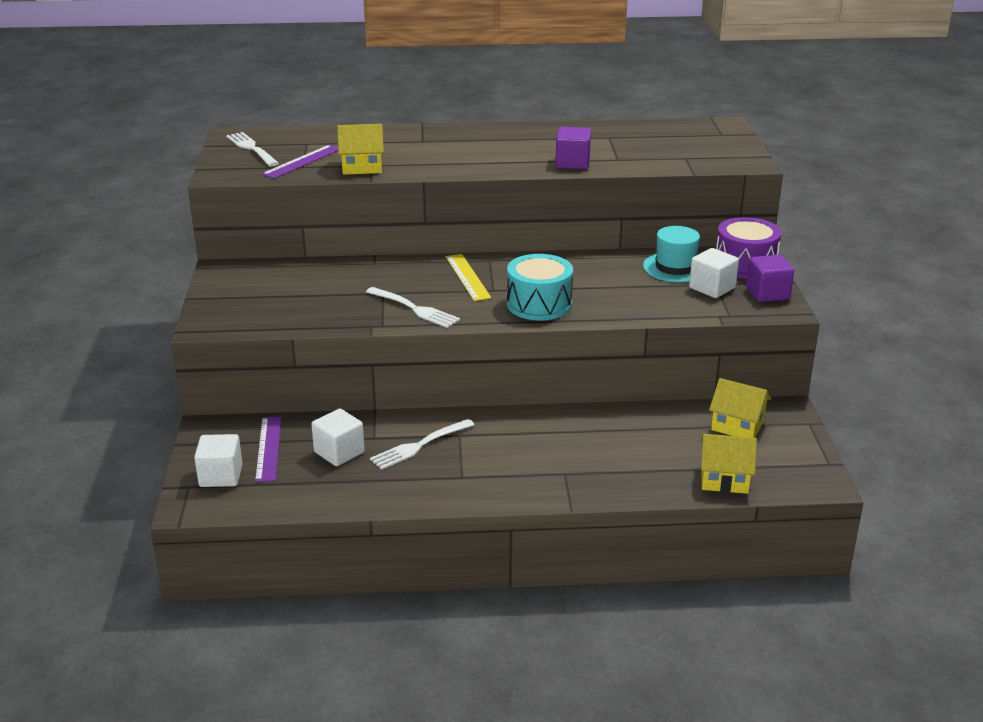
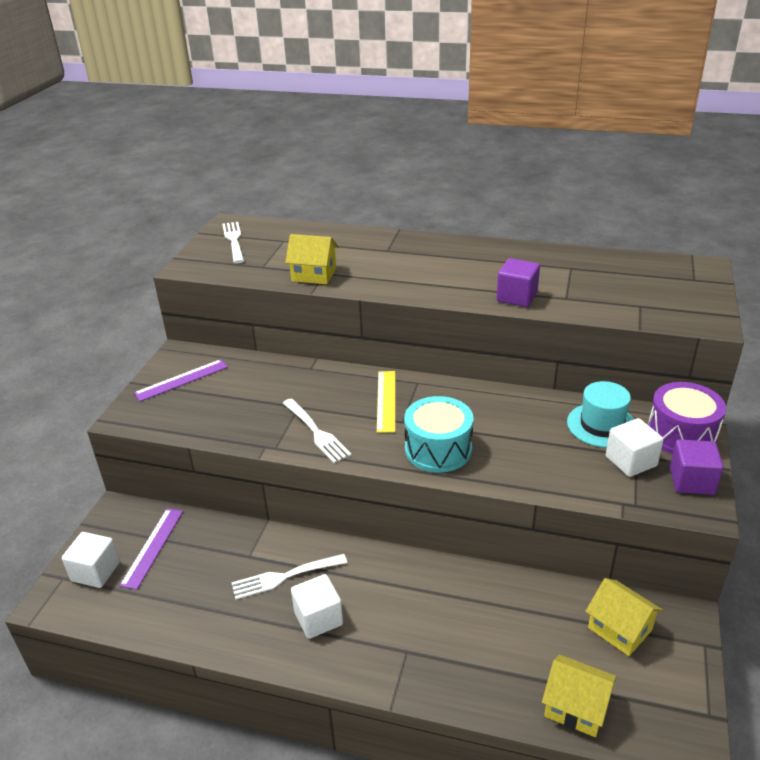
camera: 20 degrees right, 5 degrees up
purple ruler [262,145,338,179] -> purple ruler moved to [134,359,228,402]
white cube [311,409,365,466] -> white cube moved to [291,574,343,639]

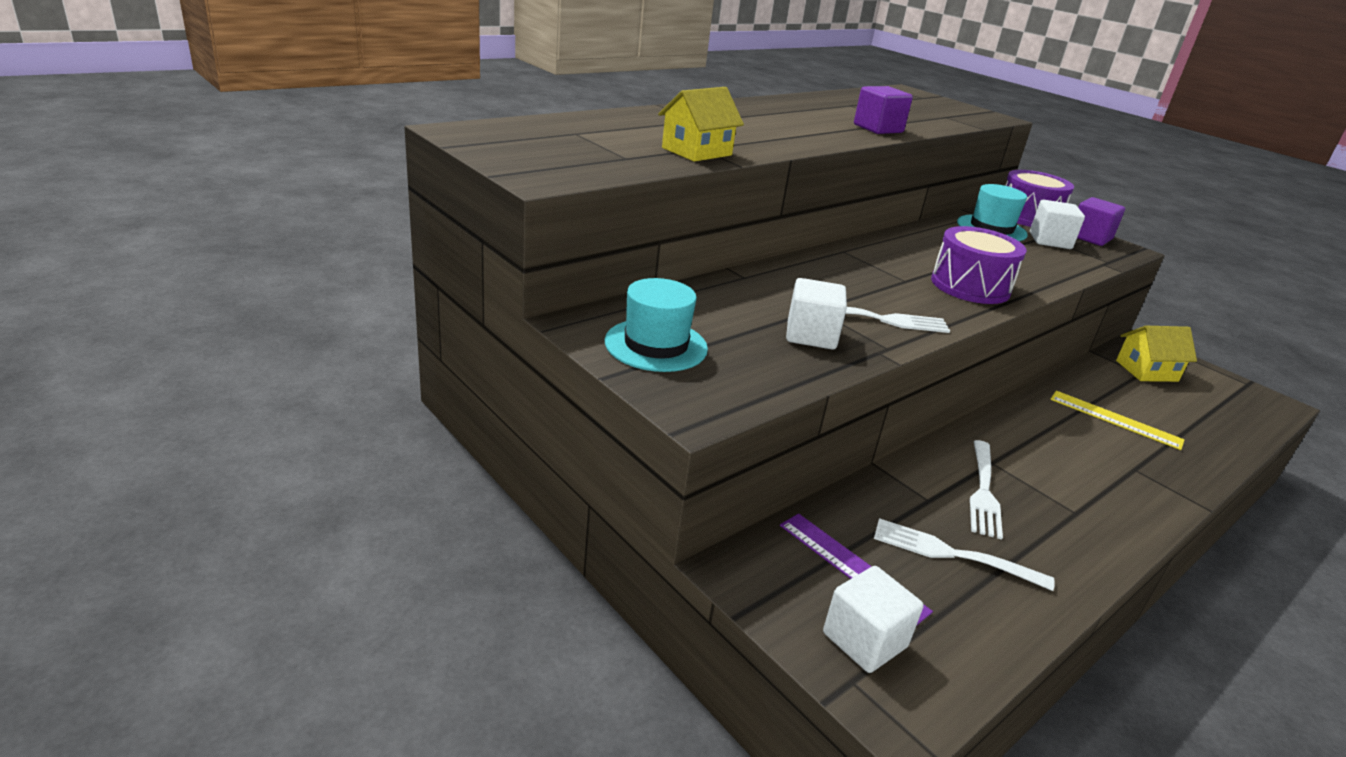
camera: 60 degrees left, 5 degrees down
purple ruler [134,359,228,402] -> turquoise hat [605,278,708,372]
white fork [222,222,244,263] -> white fork moved to [874,518,1055,591]
white cube [291,574,343,639] -> white cube moved to [786,278,847,350]
yellow ruler [377,371,395,433] -> yellow ruler moved to [1050,391,1184,450]
turquoise drum [404,396,474,473] -> purple drum [931,226,1027,304]
yellow house [542,655,617,737] -> none

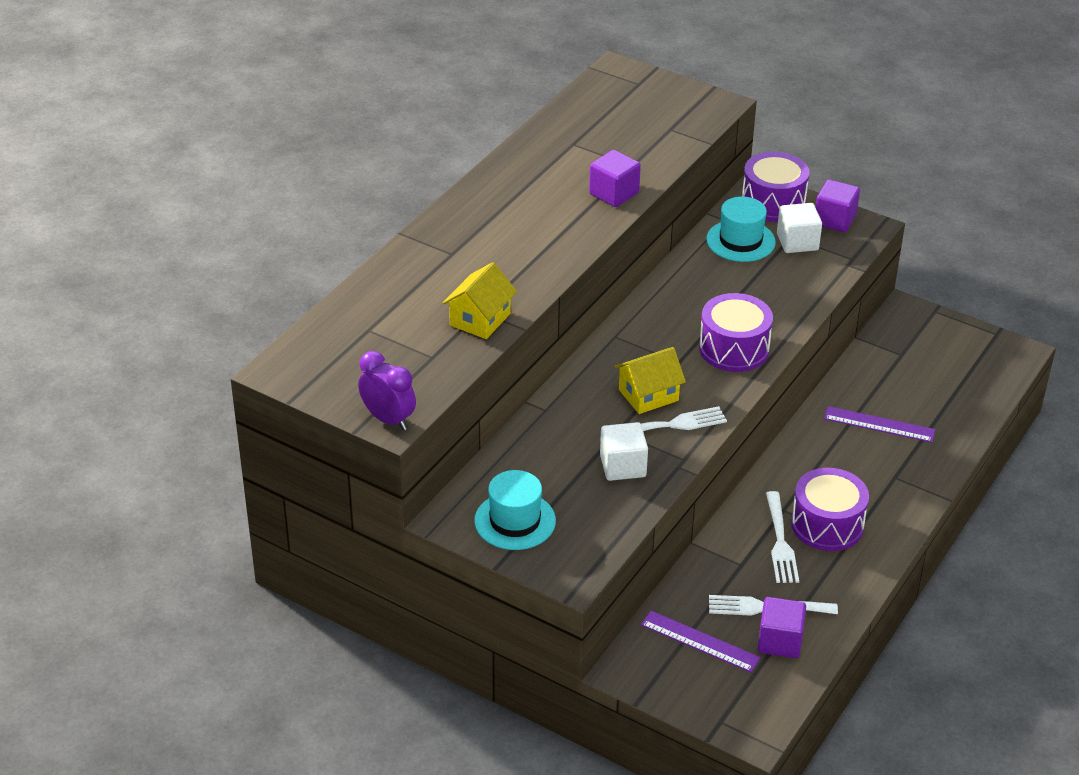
camera: 15 degrees left, 10 degrees up
white cube [823,566,924,673] -> none
yellow ruler [1050,391,1184,450] -> purple ruler [824,406,936,443]
yellow house [1116,326,1197,382] -> yellow house moved to [614,347,686,414]
none -> purple clock [358,351,416,431]
none -> purple cube [758,597,806,658]
none -> purple drum [791,468,869,551]

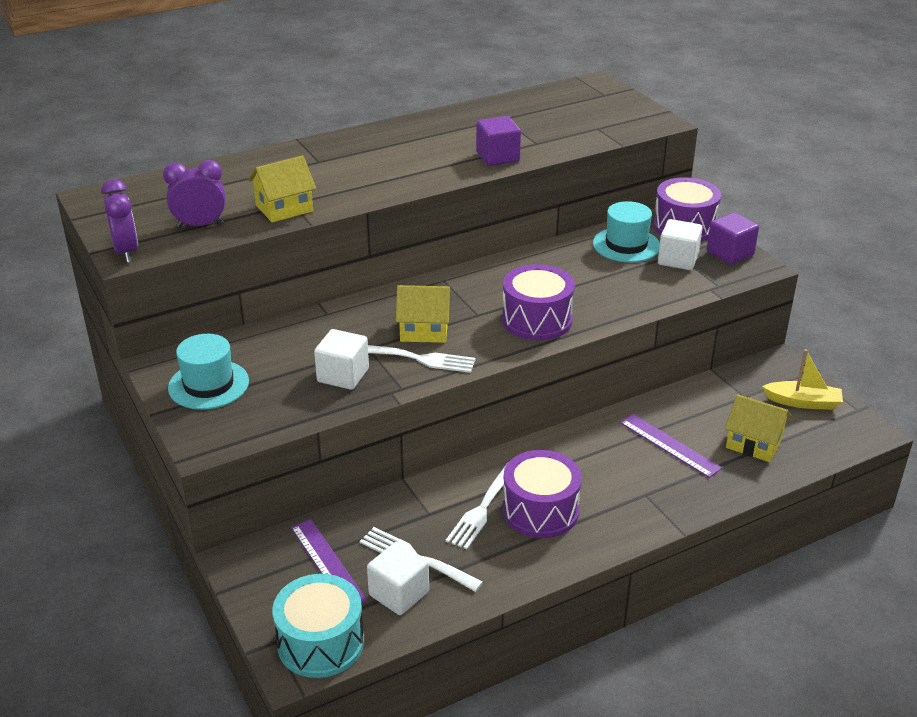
camera: 30 degrees right, 5 degrees down
purple cube [758,597,806,658] -> white cube [367,542,429,615]
none -> purple clock [163,160,225,228]
none -> turquoise drum [272,574,364,678]
none -> yellow house [725,394,791,462]
none -> yellow boat [762,349,843,410]

